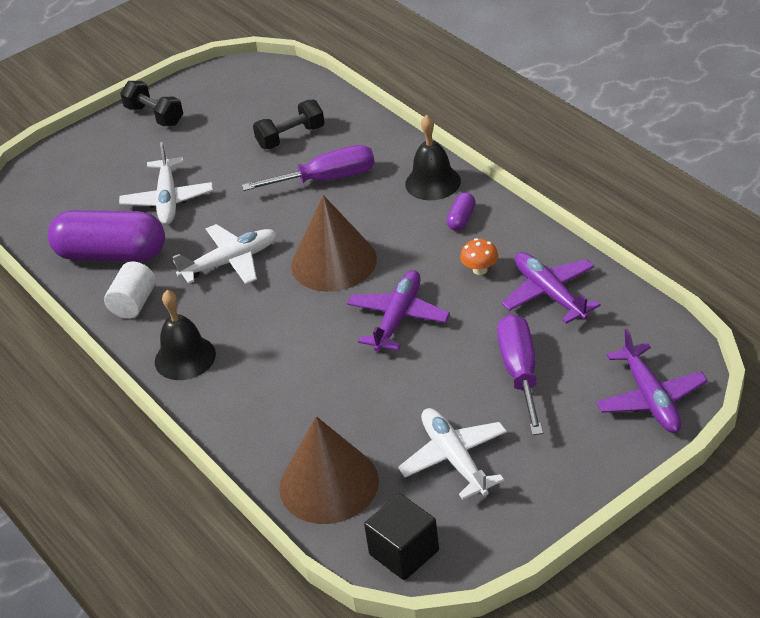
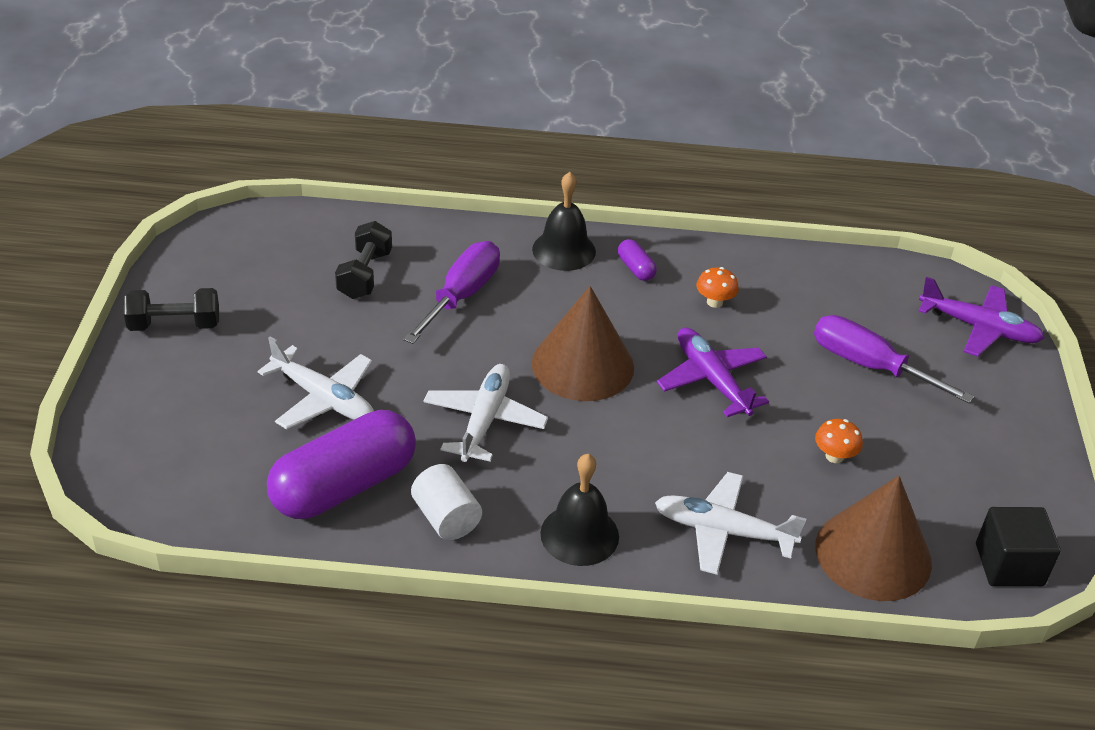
camera: 55 degrees left, 0 degrees up
white plane [398,408,507,500] -> white plane moved to [655,472,806,575]
purple plane [502,252,601,324] -> none
none -> orange mushroom [815,419,863,463]

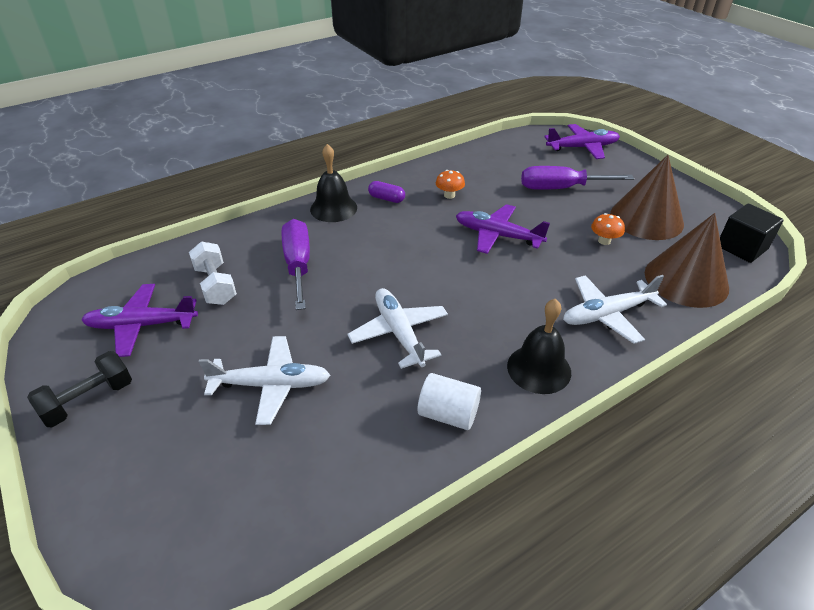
camera: 35 degrees left, 0 degrees up
purple capsule [267,410,416,519] -> none
black dumbbell [335,221,392,299] -> white dumbbell [189,241,237,305]
brown cone [532,286,634,401] -> brown cone moved to [610,155,684,240]
none -> purple plane [81,284,198,357]

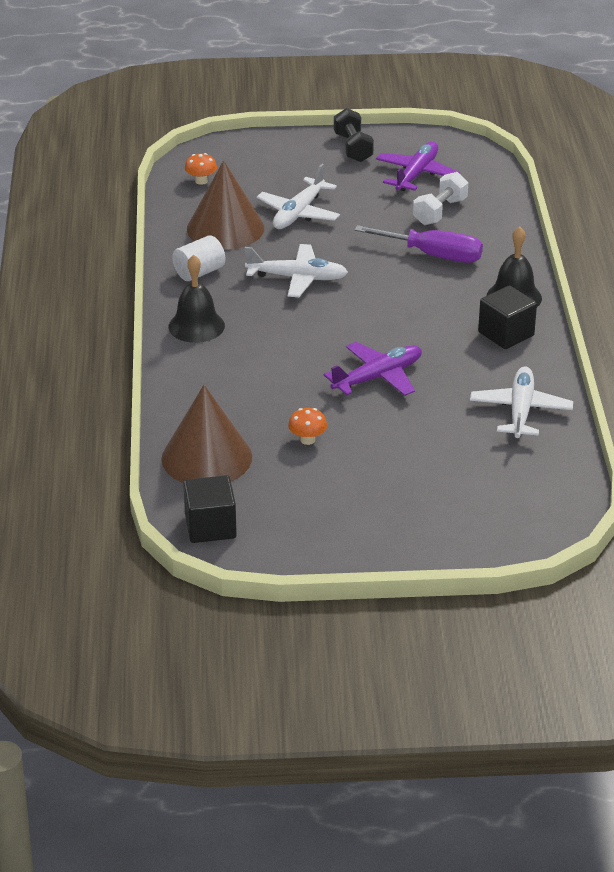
camera: 120 degrees right, 5 degrees down
white dumbbell [189,241,237,305] -> white dumbbell turned 60 degrees counterclockwise [413,172,468,225]
purple capsule [368,181,405,203] -> black cube [478,285,537,349]
orange mushroom [436,170,465,199] -> orange mushroom moved to [185,153,217,185]
purple screwdriver [521,166,634,190] -> none
purple plane [544,124,620,159] -> none
white plane [563,275,667,344] -> white plane moved to [470,366,573,438]
brown cone [610,155,684,240] -> brown cone moved to [187,161,264,250]

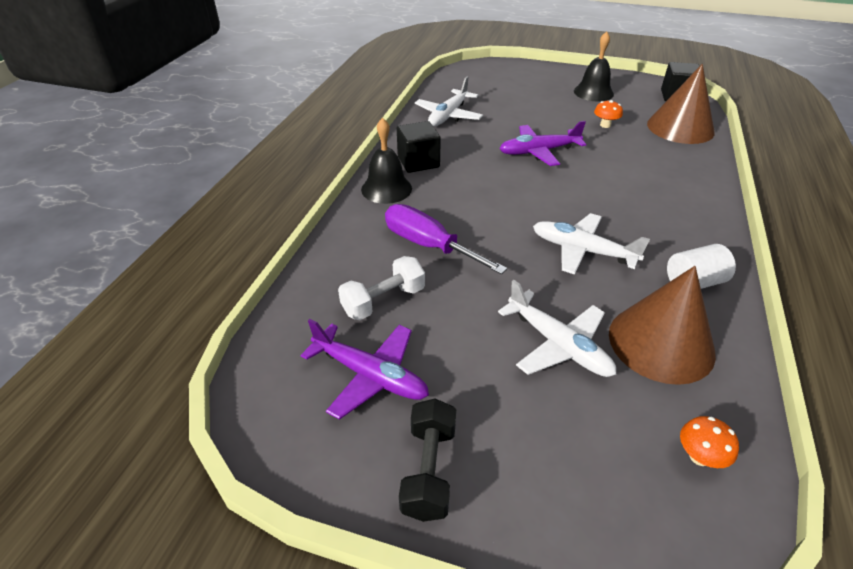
camera: 160 degrees left, 5 degrees up
black bell [168,255,225,343] -> black bell moved to [574,31,614,101]
white plane [257,164,340,229] -> white plane turned 90 degrees clockwise [498,280,616,377]
purple plane [376,142,460,191] -> purple plane turned 105 degrees counterclockwise [300,319,429,420]

